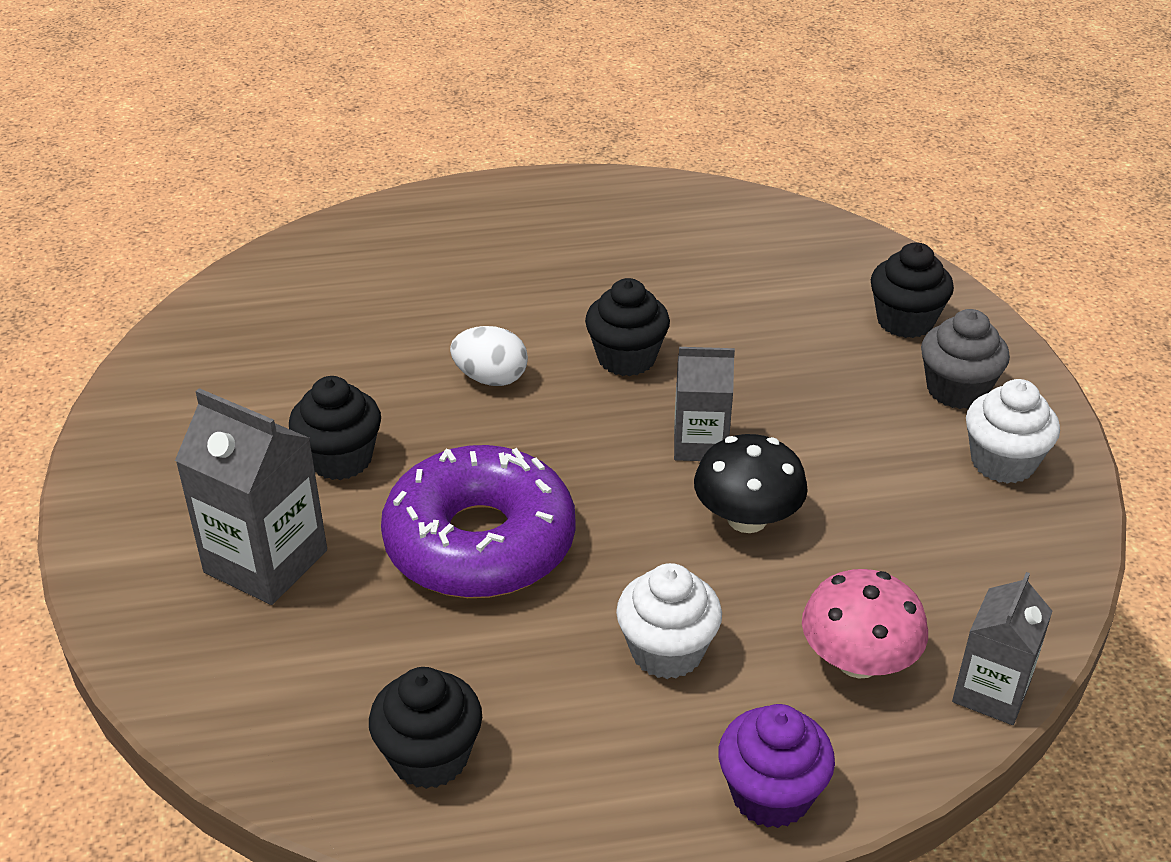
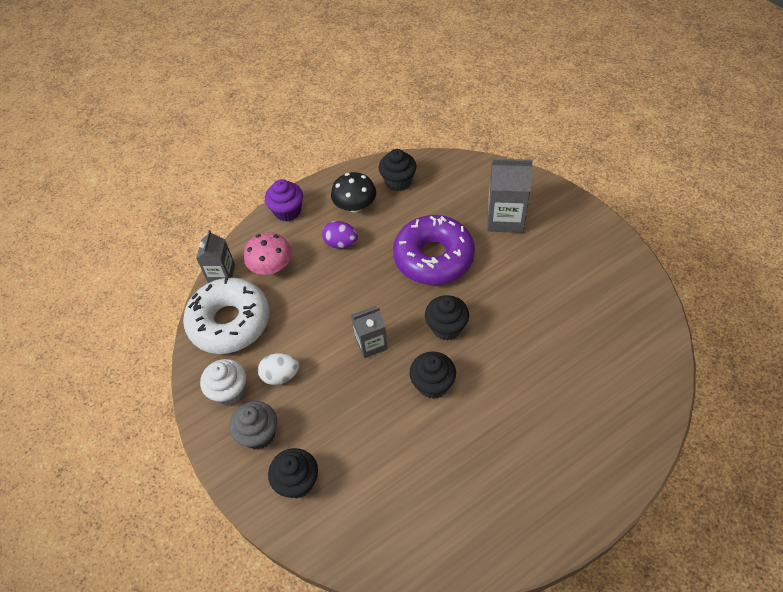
camera: 160 degrees right, 15 degrees up
black cupcake [289,376,381,480] -> black cupcake moved to [425,295,469,340]
white egg [450,326,528,386] -> white egg moved to [258,353,299,385]
white cupcake [616,563,722,679] -> purple egg [322,221,358,249]
black mushroom [694,434,808,533] -> black mushroom moved to [331,172,376,212]
none -> white donut [183,277,270,354]

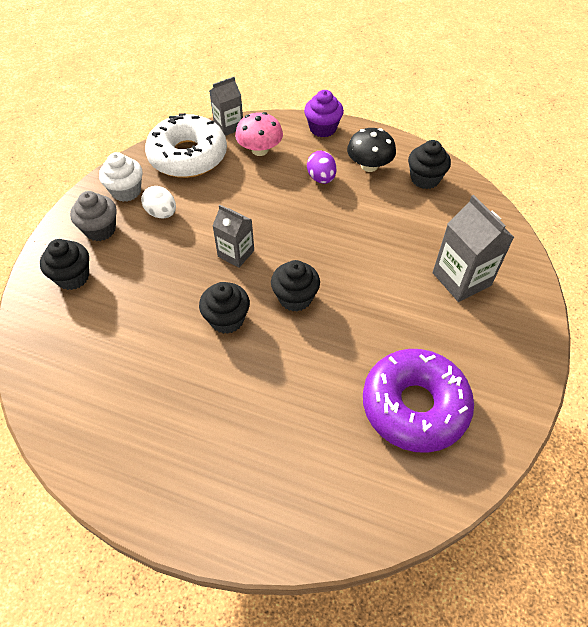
camera: 50 degrees right, 0 degrees up
purple donut [393,215,475,285] -> purple donut moved to [363,349,474,453]

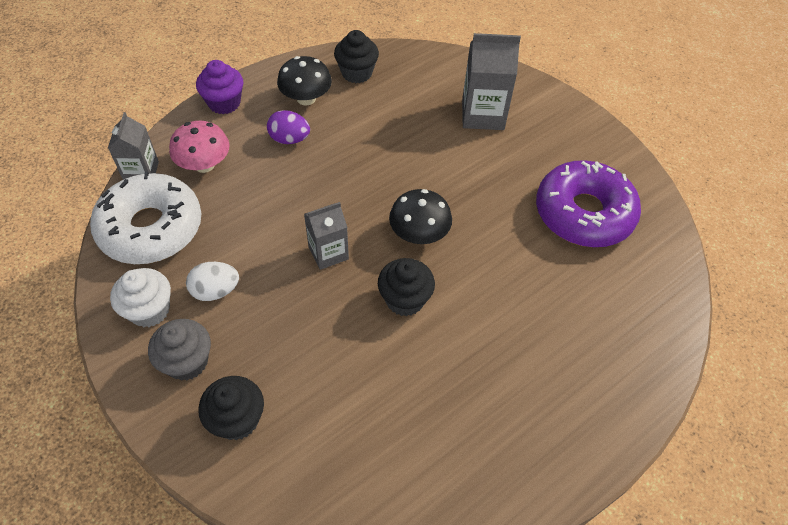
camera: 60 degrees left, 0 degrees up
black cupcake [271,260,320,312] -> black mushroom [389,189,452,244]

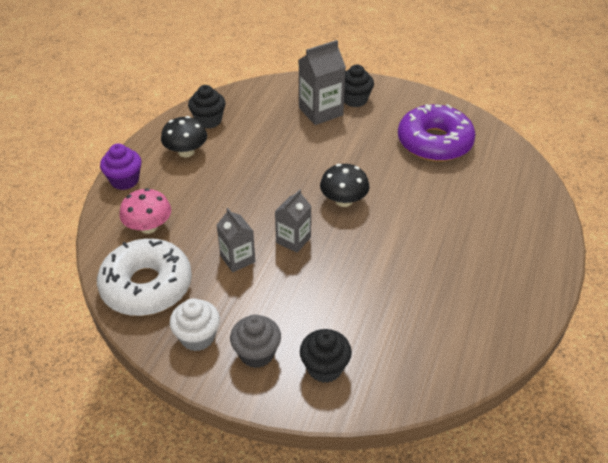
camera: 30 degrees left, 10 degrees down
grey carton [108,112,159,180] -> grey carton moved to [217,208,255,272]
white egg [186,262,239,301] -> none
purple egg [267,110,310,144] -> none
black cupcake [378,258,435,316] -> black cupcake moved to [344,64,374,107]

